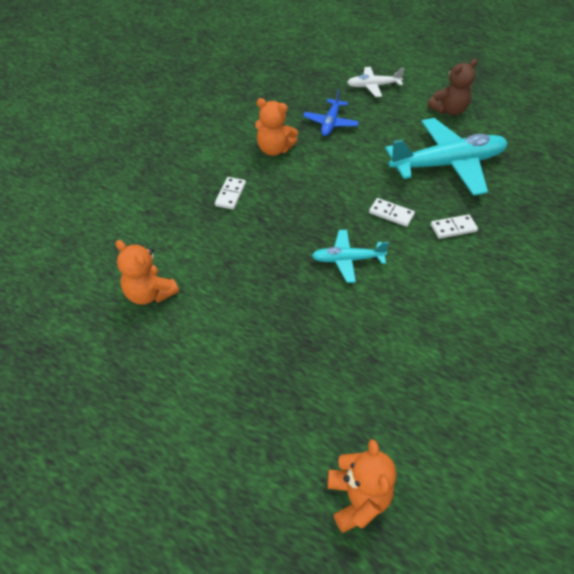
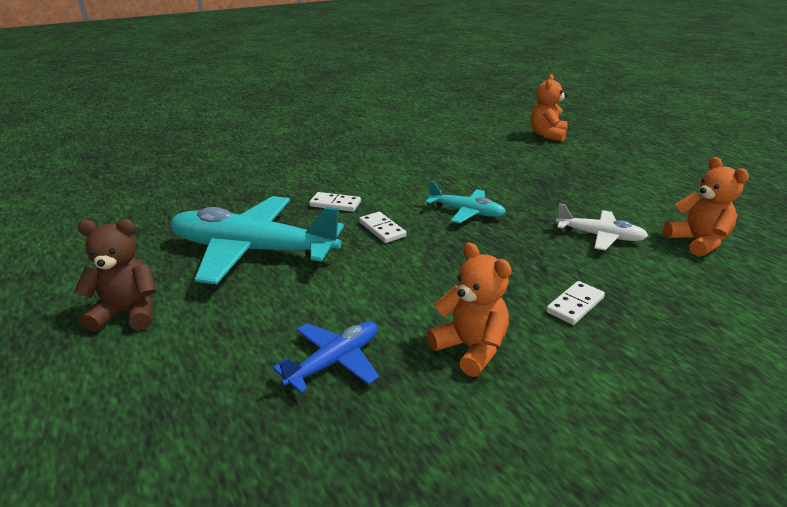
camera: 150 degrees left, 20 degrees down
white plane [347,67,404,97] -> white plane moved to [556,203,648,251]

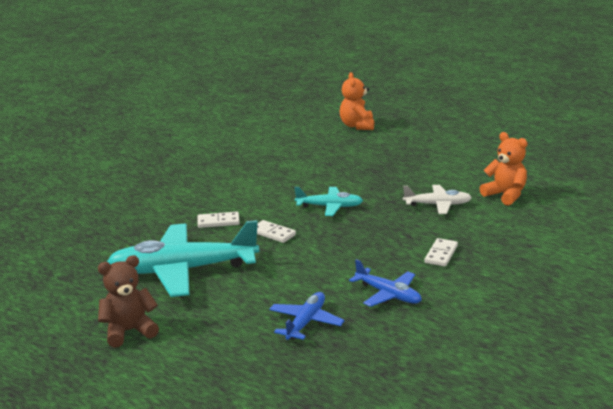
camera: 20 degrees left, 5 degrees down
orange teddy bear [427,242,512,377] -> blue plane [349,259,421,307]

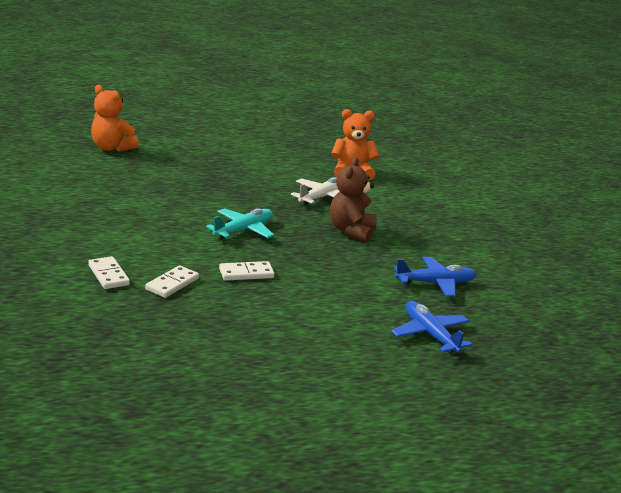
camera: 55 degrees left, 0 degrees up
brown teddy bear [98,255,159,348] -> brown teddy bear moved to [330,157,377,242]
turquoise plane [107,220,259,297] -> none
white domino [424,238,458,267] -> white domino moved to [88,256,130,289]

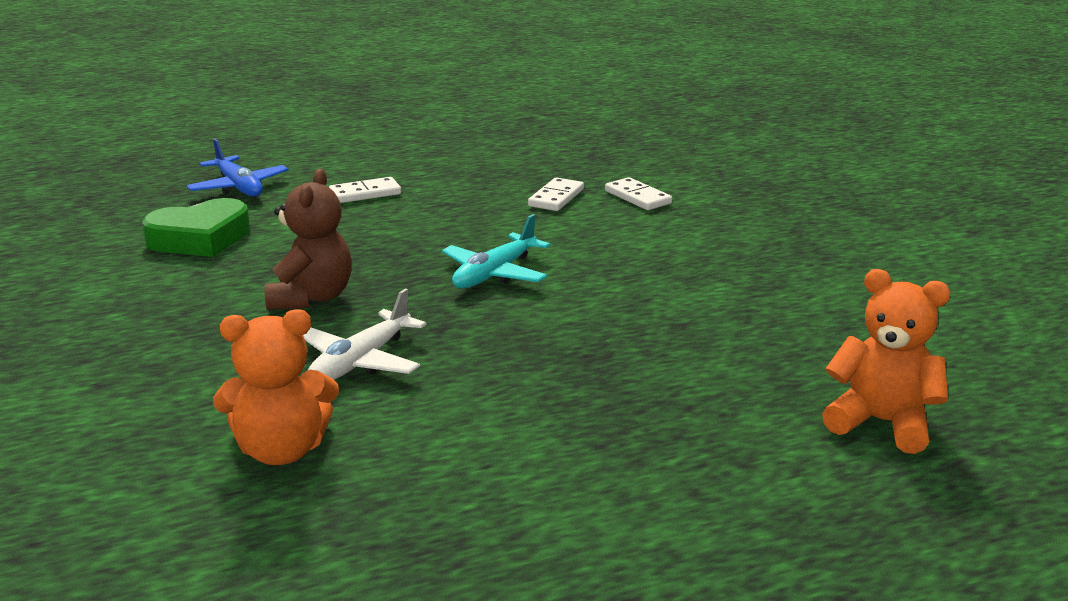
camera: 175 degrees right, 0 degrees up
white domino [219,261,275,281] -> white domino moved to [329,177,401,203]
blue plane [394,257,477,297] -> green heart [142,198,250,257]

